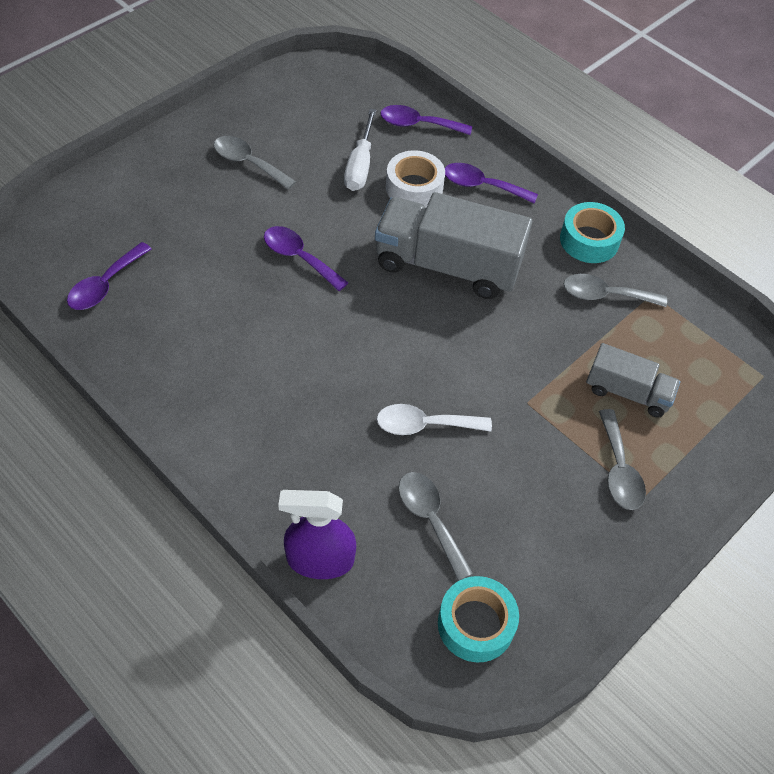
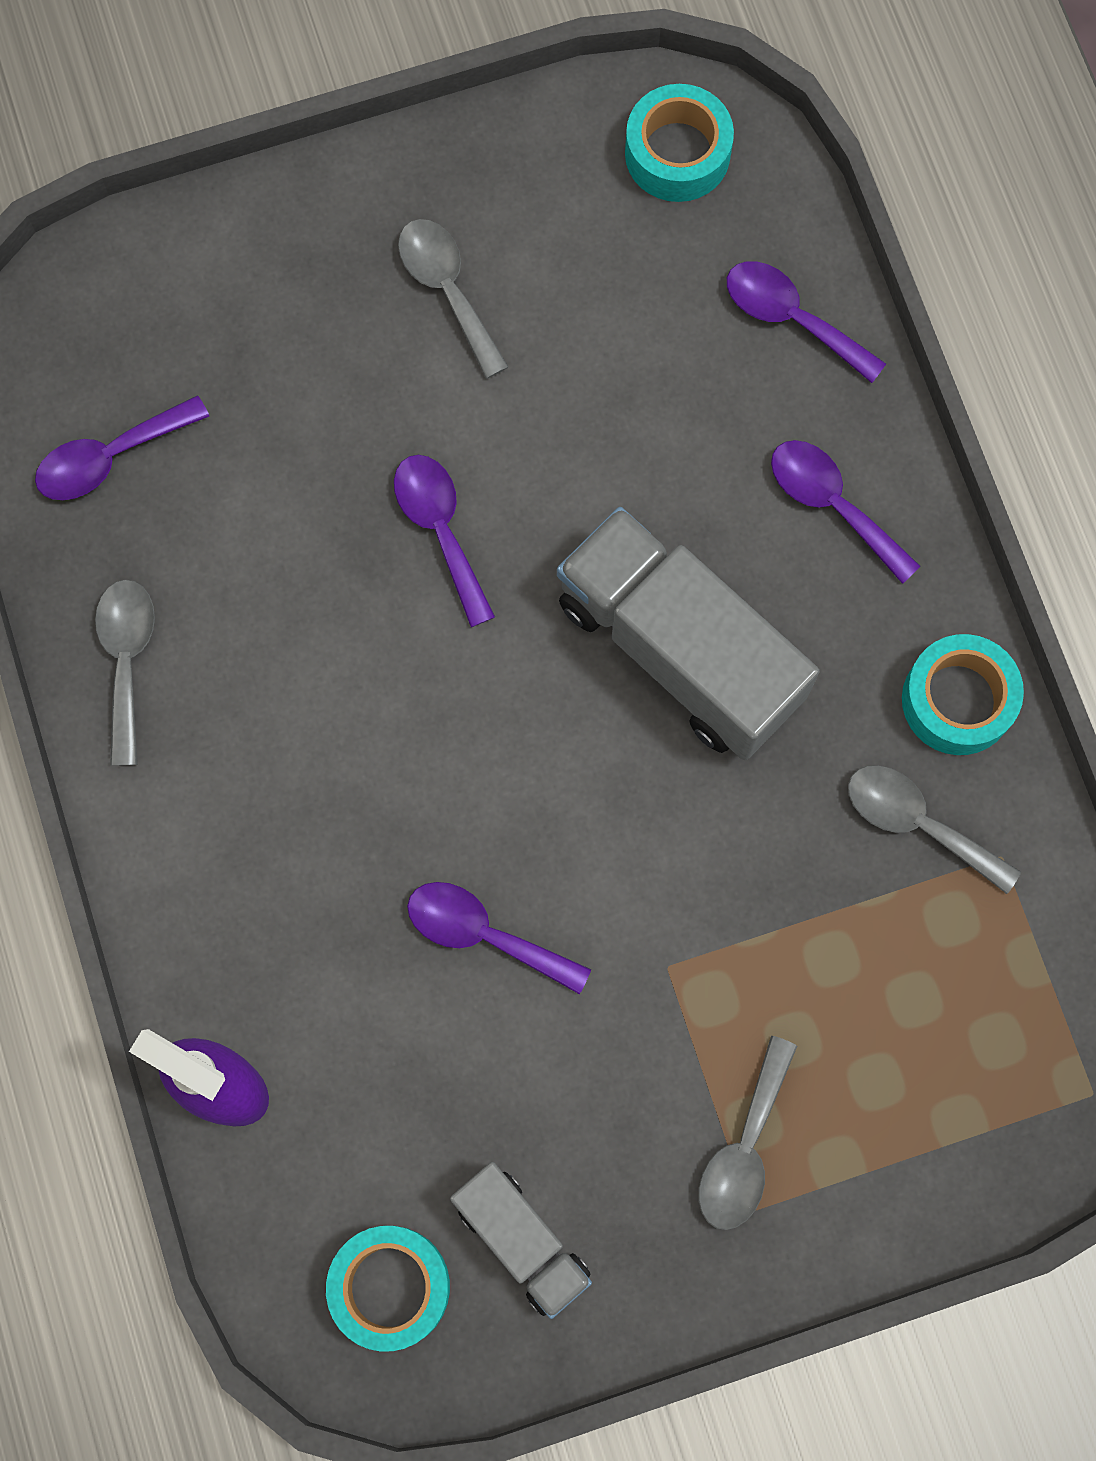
camera: 30 degrees right, 20 degrees up
white screwdriver [344,109,376,191] -> none
white spoon [377,404,492,435] -> purple spoon [407,882,591,994]
white tape [386,150,445,208] -> none
grey spoon [398,472,473,581] -> grey spoon moved to [95,579,155,766]
grey truck [586,343,680,418] -> grey truck moved to [450,1162,592,1319]
none -> turquoise tape [625,84,734,202]

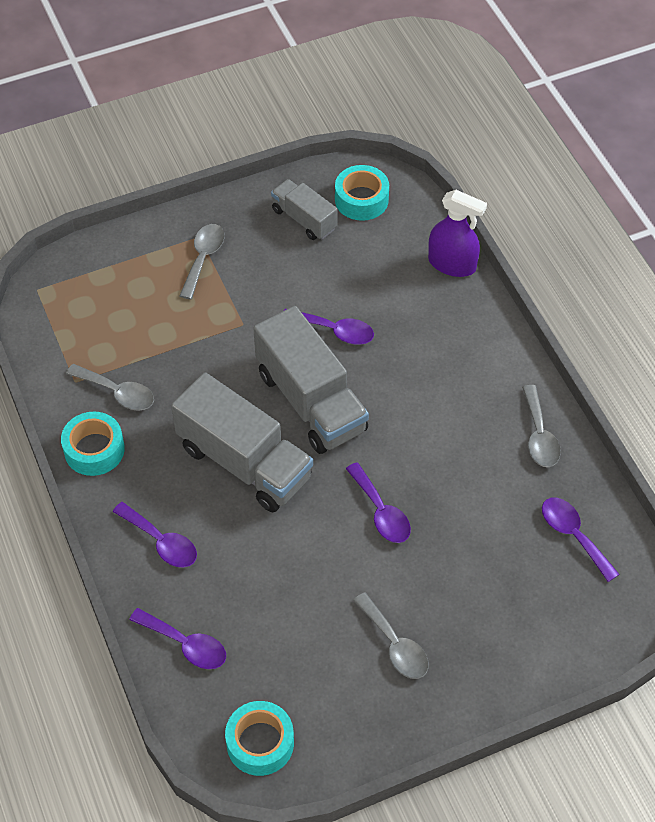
camera: 175 degrees right, 20 degrees down
purple spoon [35,395,209,500] -> purple spoon turned 90 degrees counterclockwise [542,498,620,582]
none -> grey truck [253,306,369,454]

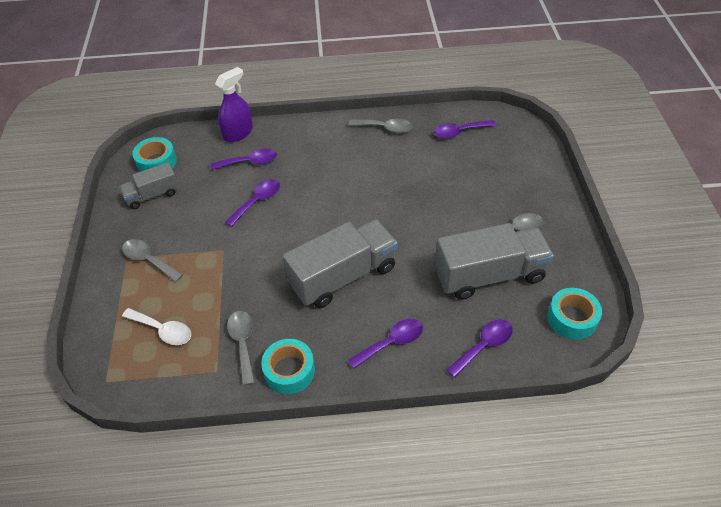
camera: 70 degrees left, 5 degrees down
grey spoon [66,364,154,411] -> grey spoon turned 60 degrees counterclockwise [227,311,255,386]
grey truck [253,306,369,454] -> grey truck moved to [434,223,554,300]
purple spoon [346,462,411,543] -> purple spoon moved to [210,149,277,170]
none -> white spoon [122,308,191,345]

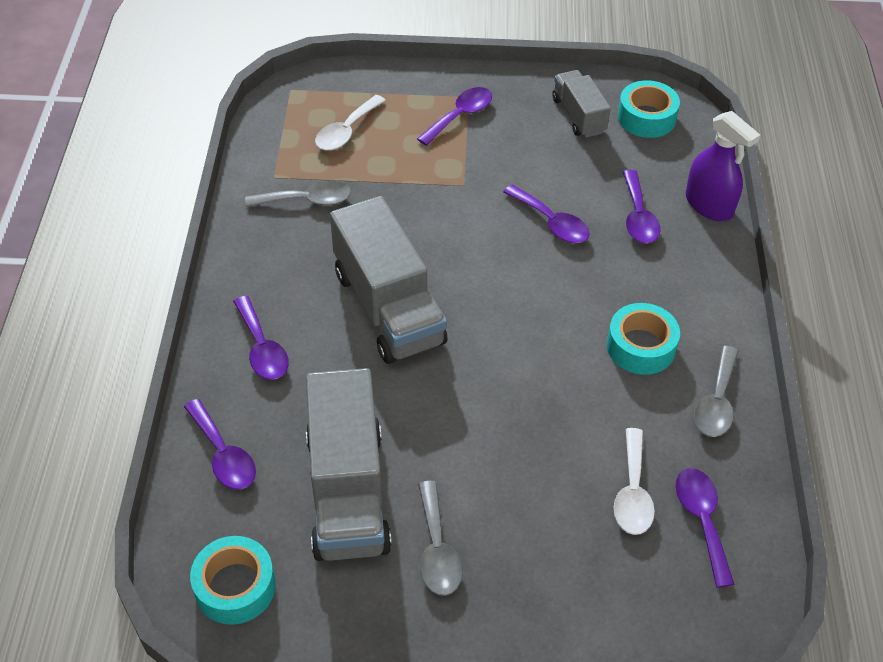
camera: 95 degrees right, 0 degrees up
grey spoon [122,239,183,282] -> purple spoon [417,87,492,146]
turquoise tape [261,339,315,394] -> turquoise tape moved to [607,303,680,375]
none -> white spoon [613,428,655,535]

